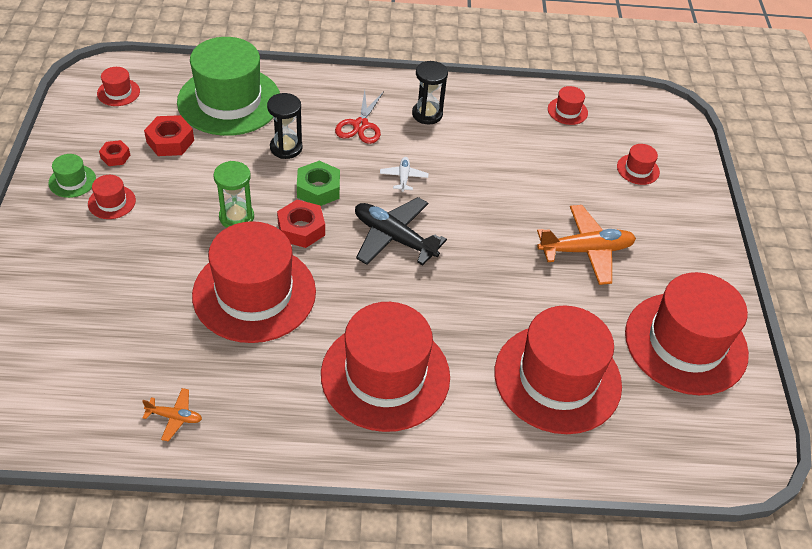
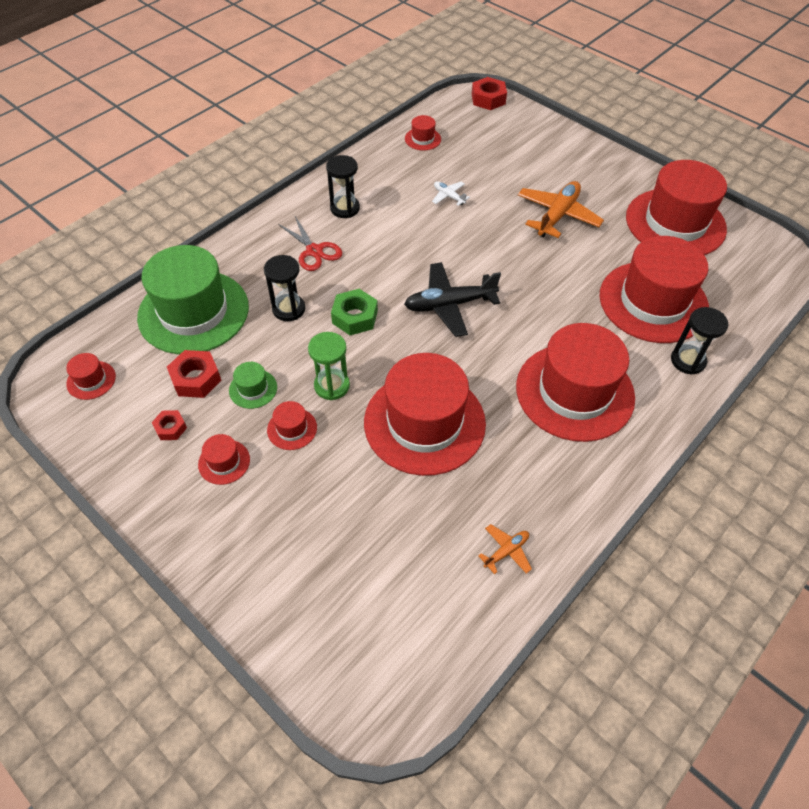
camera: 45 degrees left, 5 degrees up
green hat [48,154,96,198] -> green hat moved to [229,362,277,409]
red nut [277,200,325,248] -> red nut moved to [472,77,507,110]
white plane [380,157,429,192] -> white plane moved to [432,181,470,206]
red hat [617,144,660,185] -> red hat moved to [267,401,317,450]
none -> black hourglass [671,307,728,375]

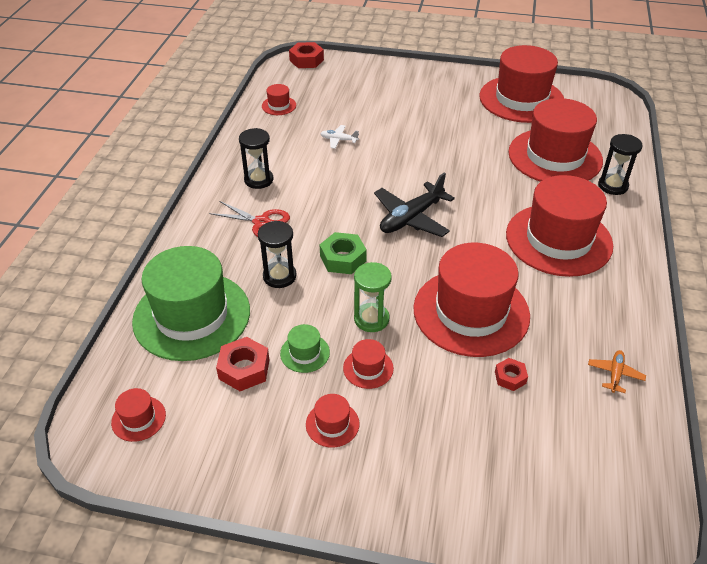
camera: 30 degrees left, 10 degrees down
red nut [152,410,187,440] -> red nut moved to [495,358,528,391]
orange plane [518,181,604,238] -> none

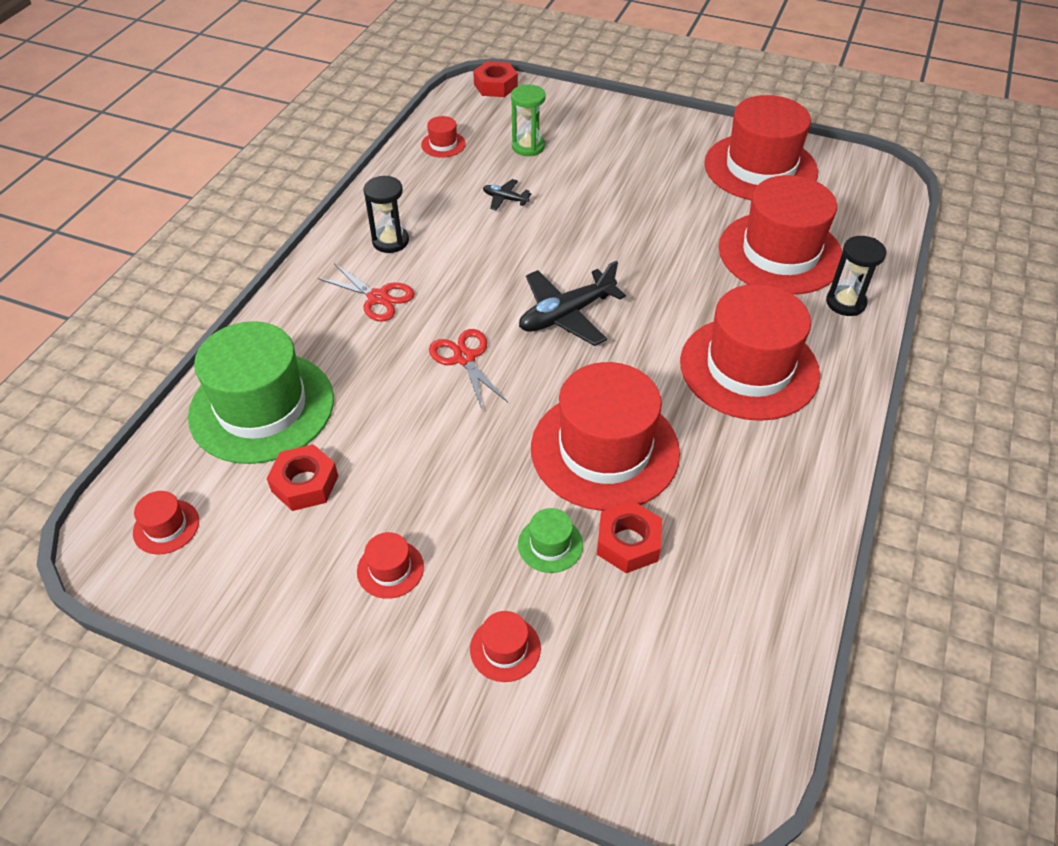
camera: 10 degrees right, 5 degrees up
black hourglass [258,221,296,288] -> none
green hat [280,324,330,373] -> green hat moved to [518,508,583,573]
white plane [320,125,359,149] -> black plane [483,179,531,210]
green nut [320,232,367,274] -> red scissors [429,329,508,409]
red hat [343,339,394,389] -> red hat moved to [470,611,541,682]
green hourglass [354,262,392,332] -> green hourglass moved to [511,84,546,156]
red nut [495,358,528,391] -> red nut [597,501,662,573], size x1.66
orange plane [588,350,646,393] -> none

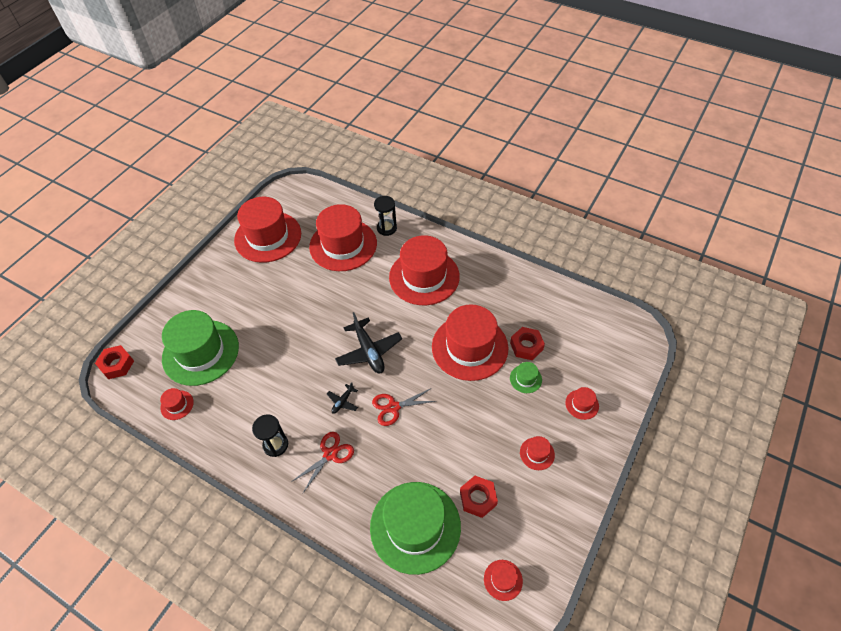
camera: 80 degrees left, 5 degrees up
black plane [483,179,531,210] -> black plane moved to [327,382,358,414]
green hourglass [511,84,546,156] -> green hat [162,310,239,386]

